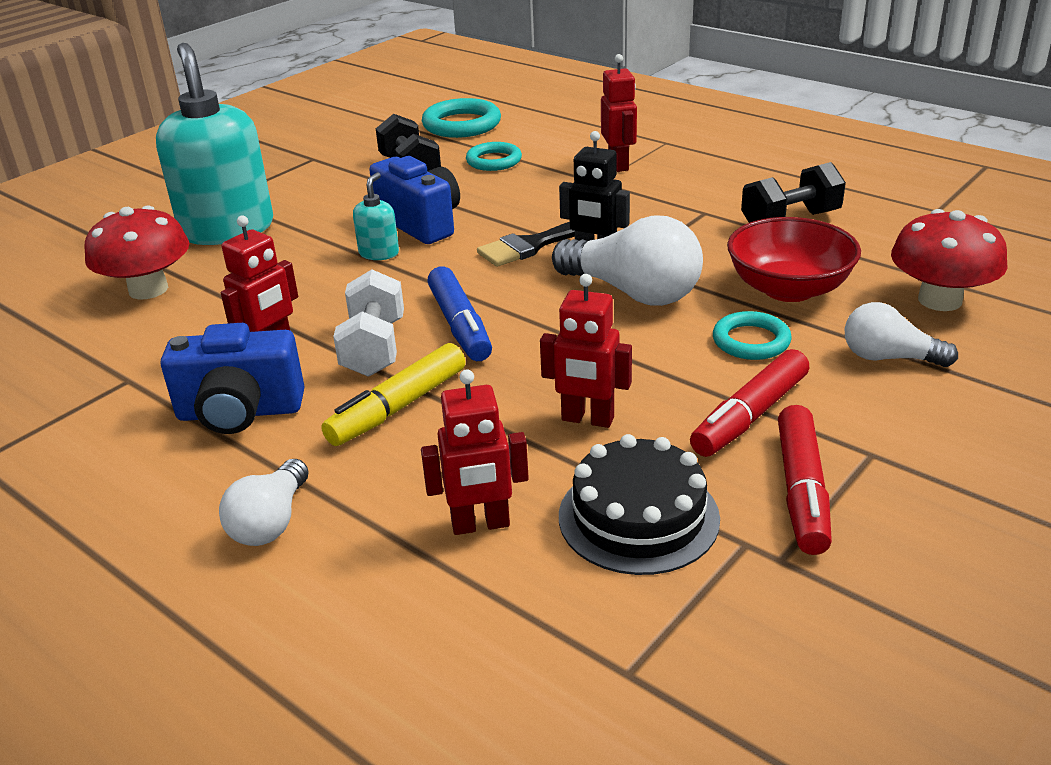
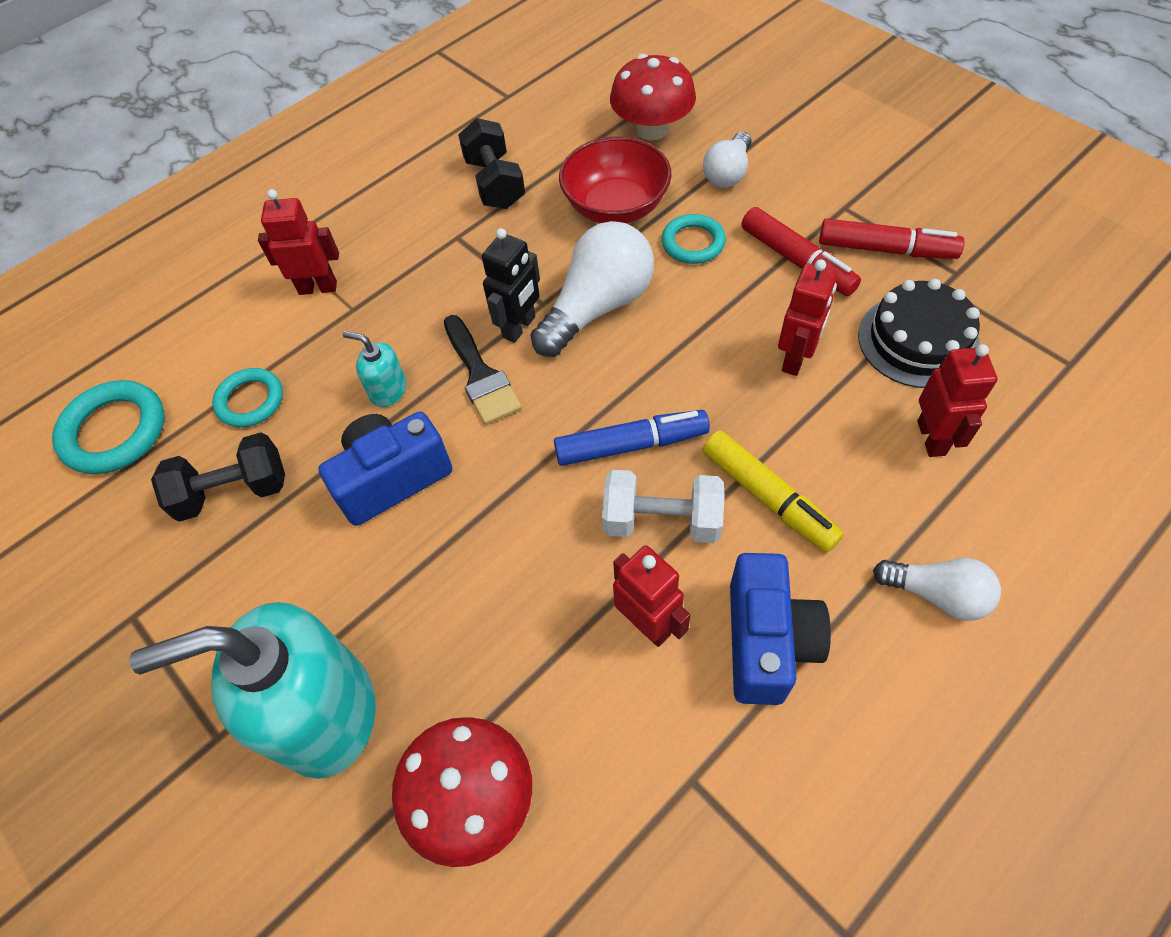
camera: 80 degrees left, 25 degrees up
turquoise soap dispenser [353,172,399,260] -> turquoise soap dispenser moved to [343,331,406,407]

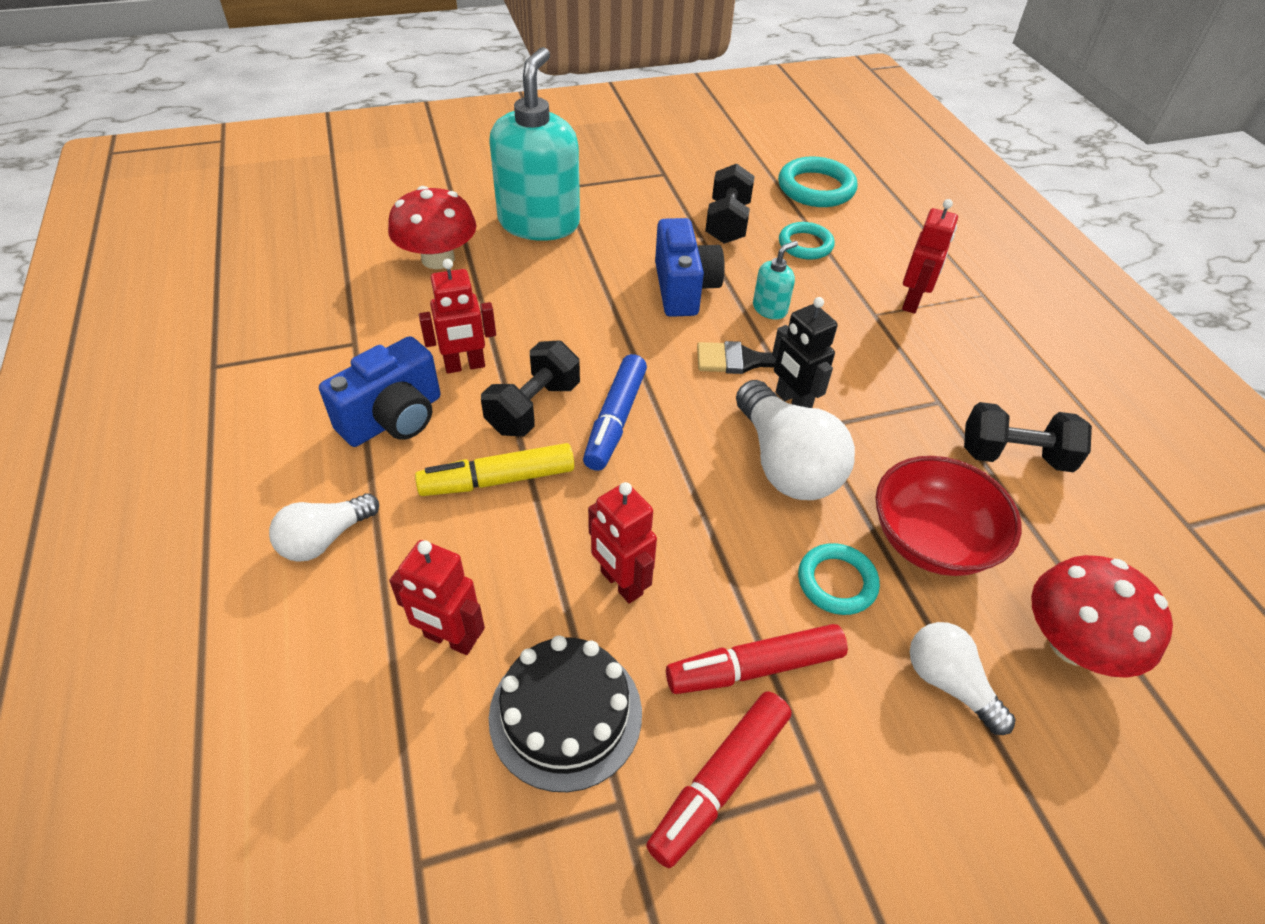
camera: 110 degrees right, 10 degrees down
white dumbbell [602,470,725,543] -> black dumbbell [481,340,580,436]
blue camera [730,553,831,705] -> blue camera turned 75 degrees counterclockwise [319,336,440,447]

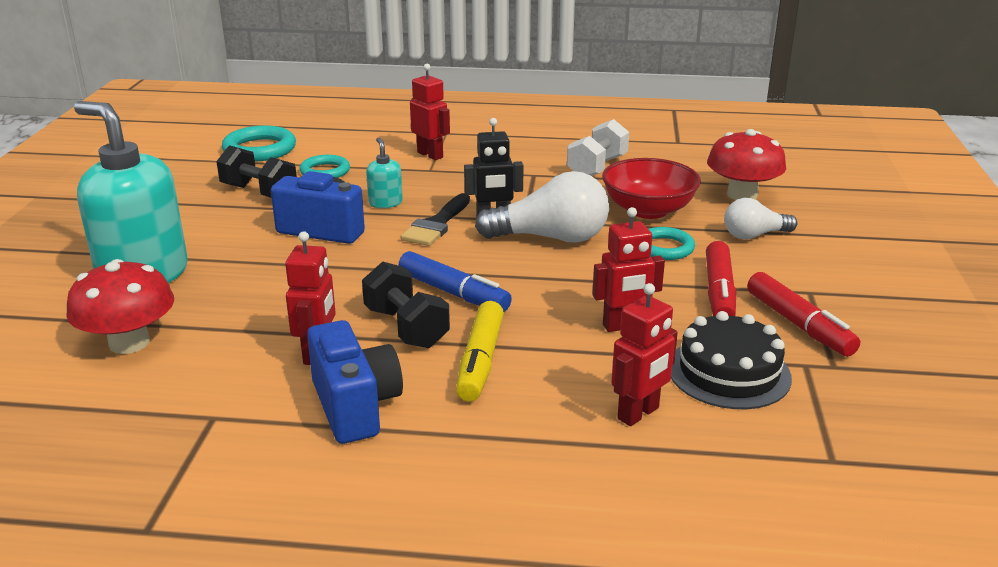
camera: 65 degrees left, 20 degrees down
white light bulb [269,493,379,562] -> none
black dumbbell [964,402,1092,472] -> white dumbbell [567,119,629,176]

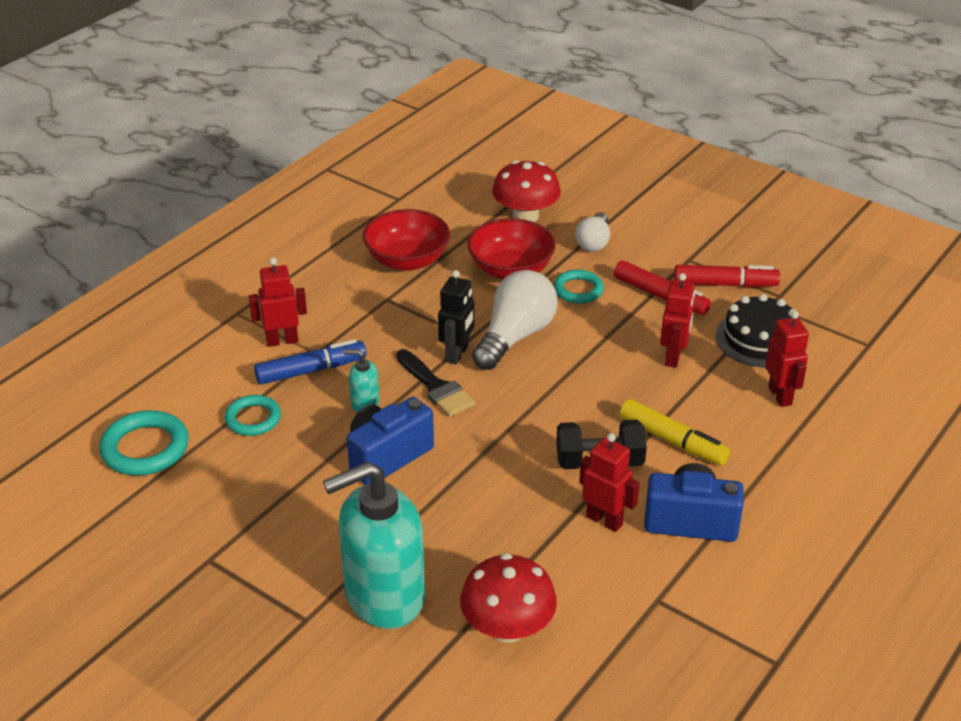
camera: 60 degrees left, 10 degrees up
black dumbbell [216,145,297,198] -> none
blue marker [399,251,512,312] -> blue marker moved to [254,339,366,385]
white dumbbell [567,119,629,176] -> red bowl [363,209,450,271]

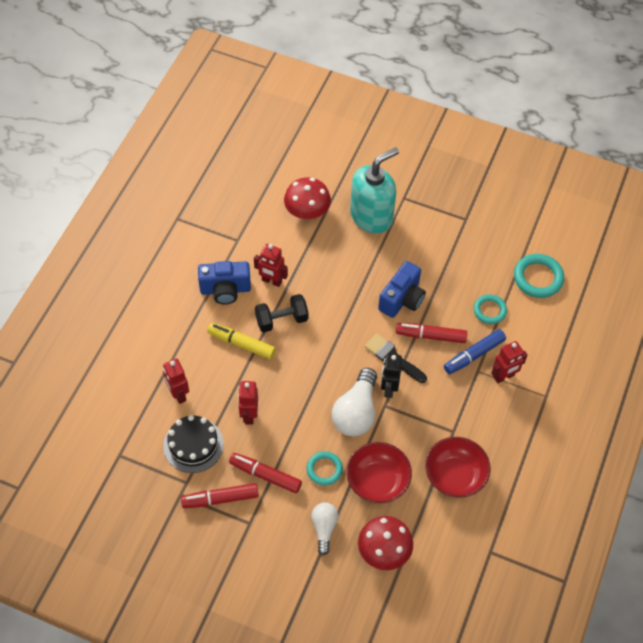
camera: 165 degrees right, 20 degrees up
turquoise soap dispenser [343,349,380,412] -> red marker [396,323,467,343]

